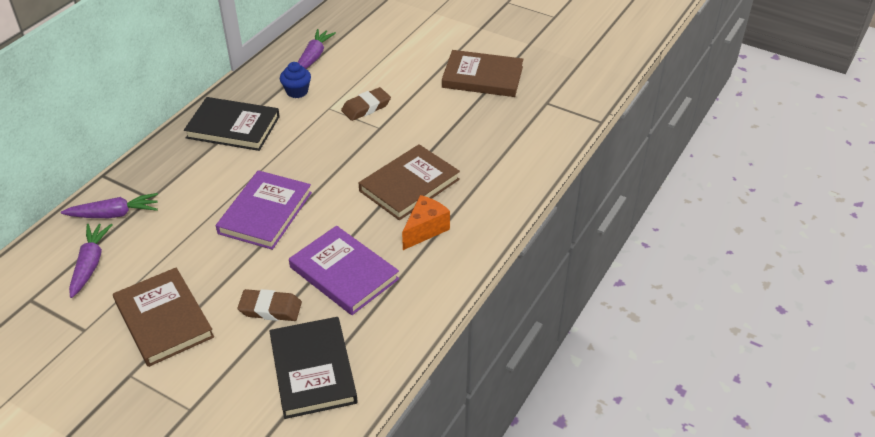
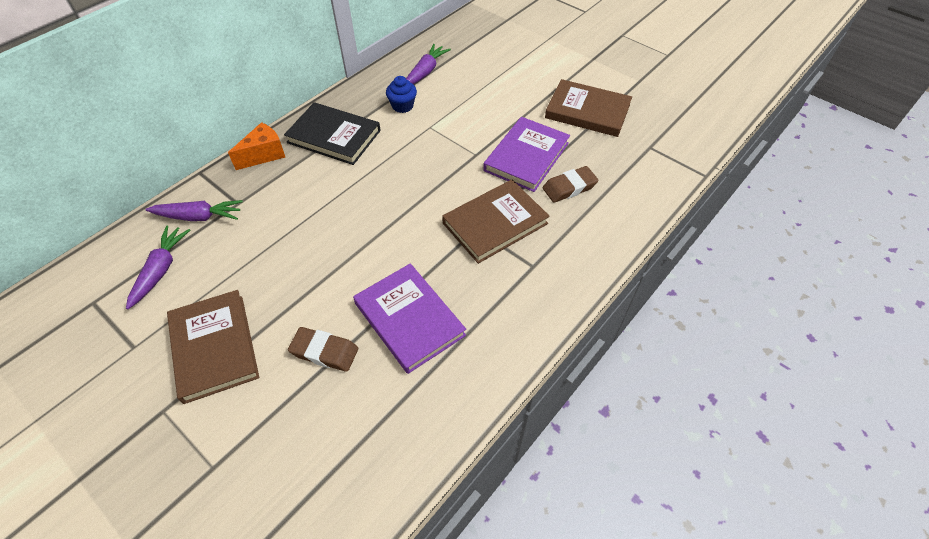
camera: 10 degrees right, 10 degrees up
purple book [216,170,312,250] -> purple book moved to [483,117,570,192]
black book [270,317,358,419] -> none
brown eraser [341,87,391,121] -> brown eraser moved to [543,166,599,203]
orange cheese [402,195,450,250] -> orange cheese moved to [228,122,285,170]

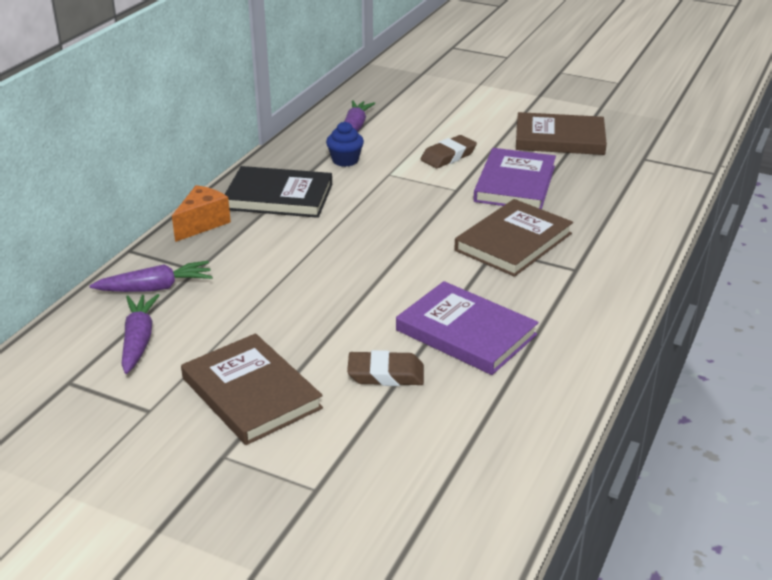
camera: 15 degrees left, 20 degrees down
brown eraser [543,166,599,203] -> brown eraser moved to [421,135,477,168]

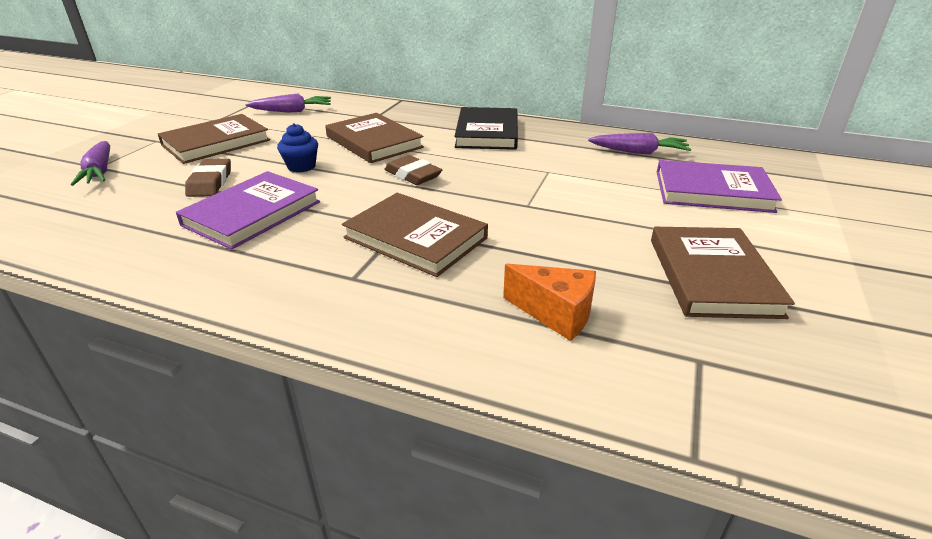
camera: 85 degrees right, 0 degrees up
purple carrot [89,261,213,292] -> purple carrot moved to [71,141,110,186]
orange cheese [172,185,231,242] -> orange cheese moved to [503,264,596,341]
blue cupcake [326,122,364,167] -> blue cupcake moved to [277,123,318,173]
brown eraser [421,135,477,168] -> brown eraser moved to [384,155,442,185]
purple book [473,148,556,209] -> purple book moved to [657,160,782,213]
none -> brown book [325,113,424,163]

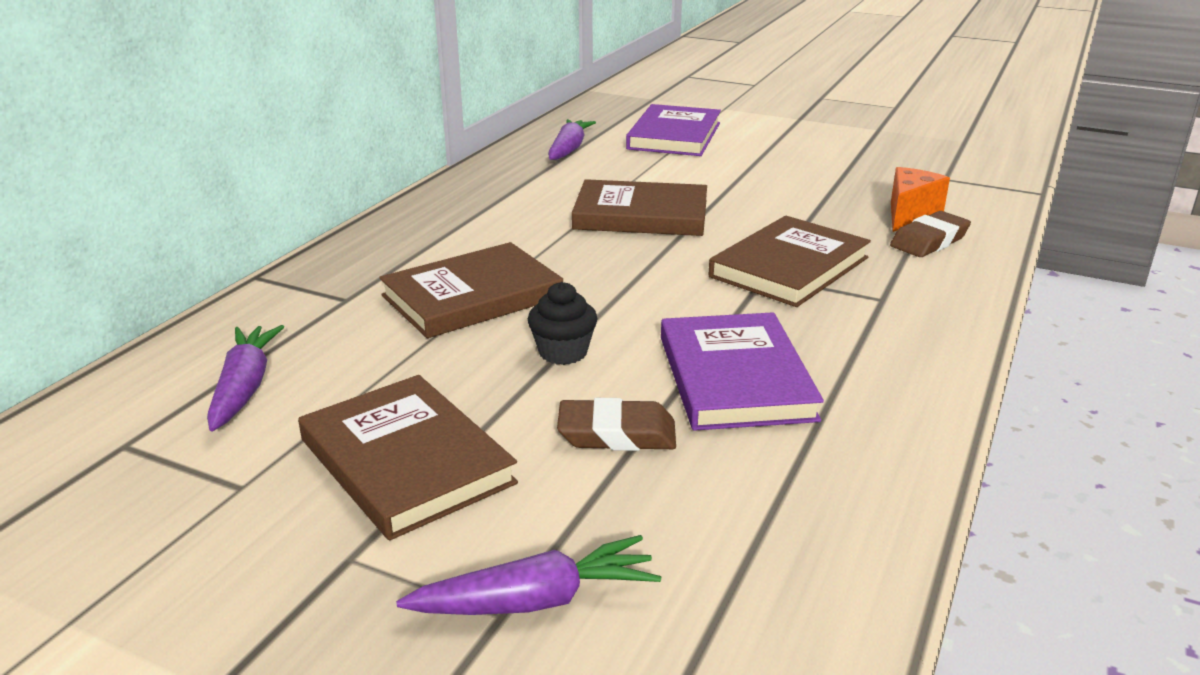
camera: 85 degrees left, 5 degrees down
purple book [176,171,320,250] -> purple book turned 45 degrees clockwise [661,312,824,431]
blue cupcake [277,123,318,173] -> black cupcake [528,282,598,365]
brown eraser [384,155,442,185] -> brown eraser moved to [890,211,971,257]
black book [454,107,518,150] -> none
brown book [651,227,795,319] -> brown book moved to [572,179,707,236]

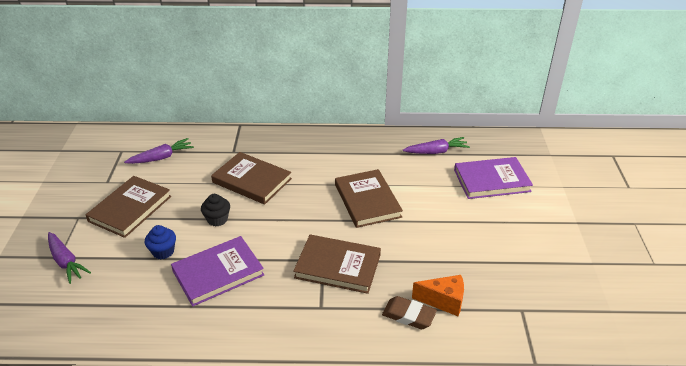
camera: 65 degrees right, 10 degrees up
brown eraser [557,398,676,451] -> blue cupcake [144,225,176,259]

